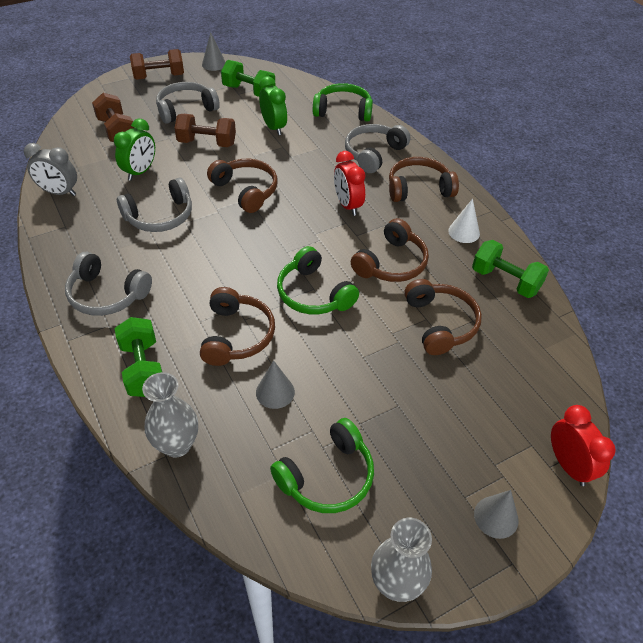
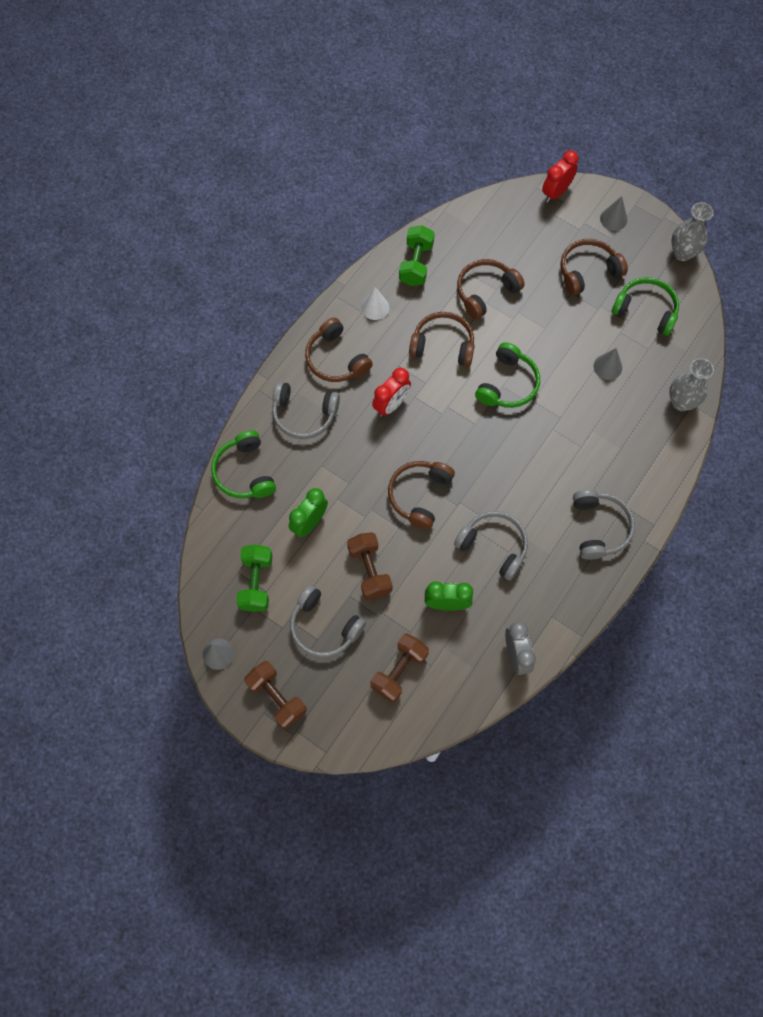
camera: 115 degrees left, 20 degrees up
green dumbbell [115,317,162,397] -> none
brown headphones [200,287,275,366] -> brown headphones moved to [560,239,628,295]

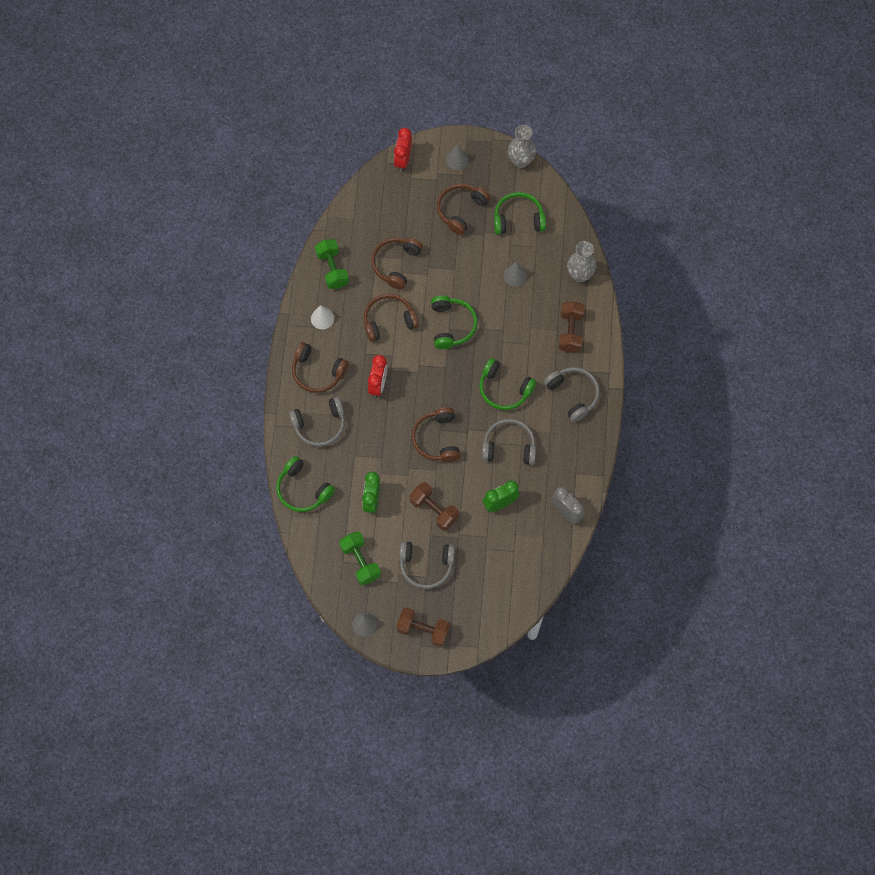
camera: 30 degrees left, 0 degrees up
brown dumbbell [370,633,429,703] -> brown dumbbell moved to [559,301,585,353]
none -> green headphones [479,358,536,410]

